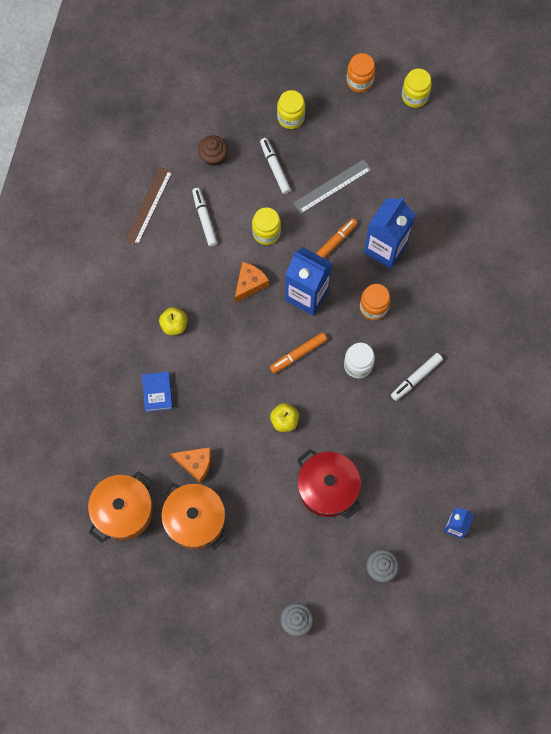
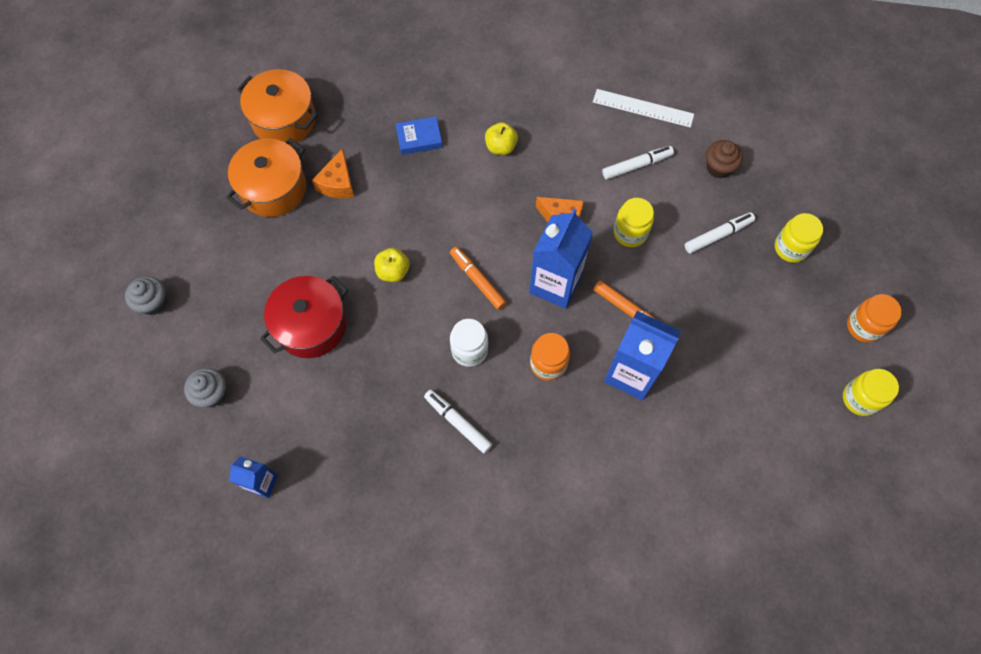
camera: 85 degrees right, 5 degrees down
brown ruler [125,167,173,246] -> white ruler [593,89,694,128]
grey ruler [293,159,371,214] -> none

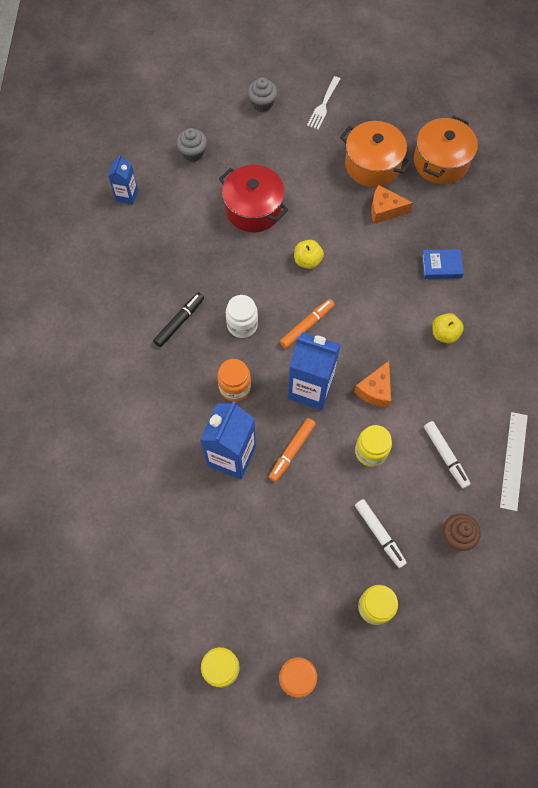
camera: 85 degrees right, 0 degrees up
blue book [395,117,442,155] -> blue book turned 75 degrees counterclockwise [422,249,464,279]
white marker [424,389,492,454] -> black marker [153,292,204,347]
none -> white fork [307,76,340,130]

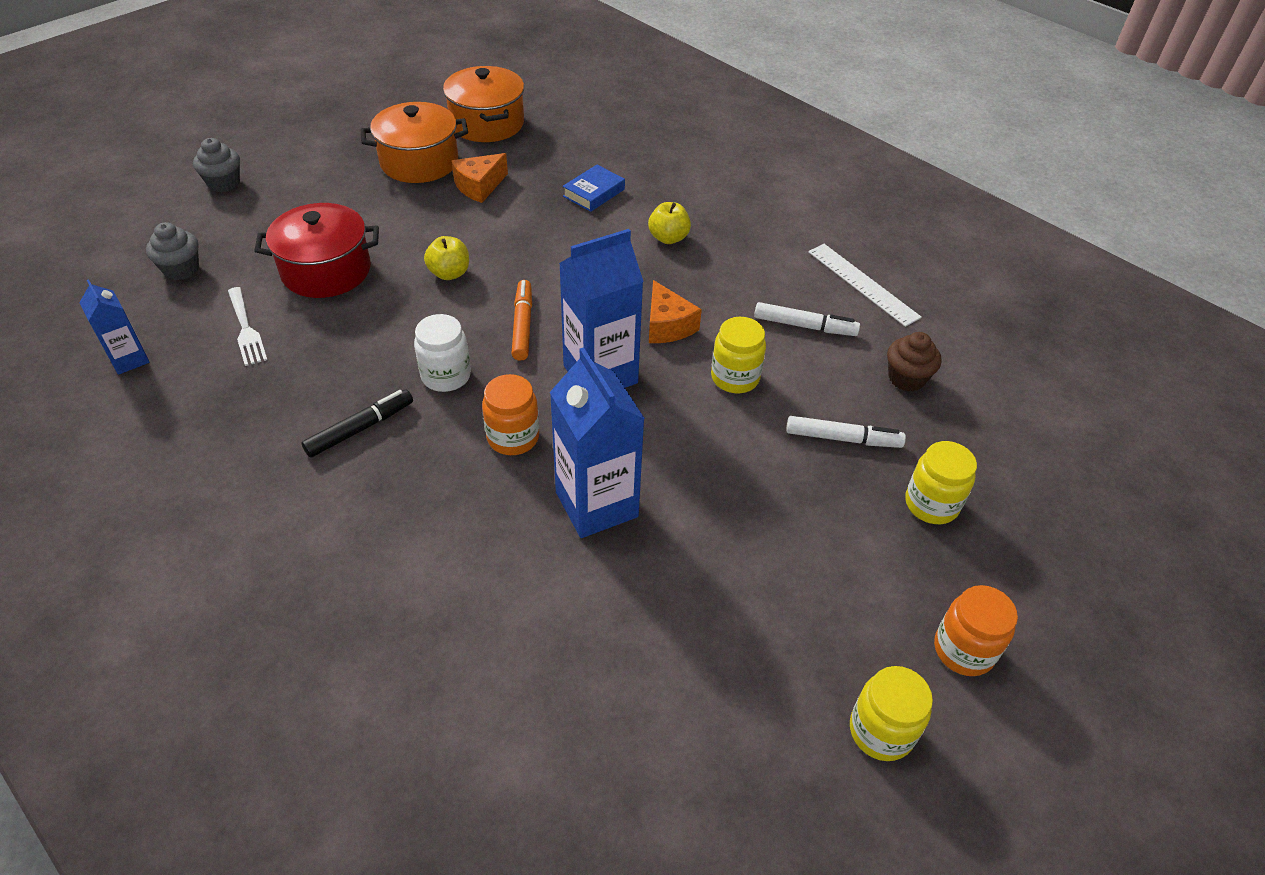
camera: 50 degrees left, 20 degrees down
black marker [153,292,204,347] -> black marker turned 60 degrees clockwise [302,390,413,458]
orange marker [269,418,316,482] -> none
white fork [307,76,340,130] -> white fork moved to [228,287,267,366]

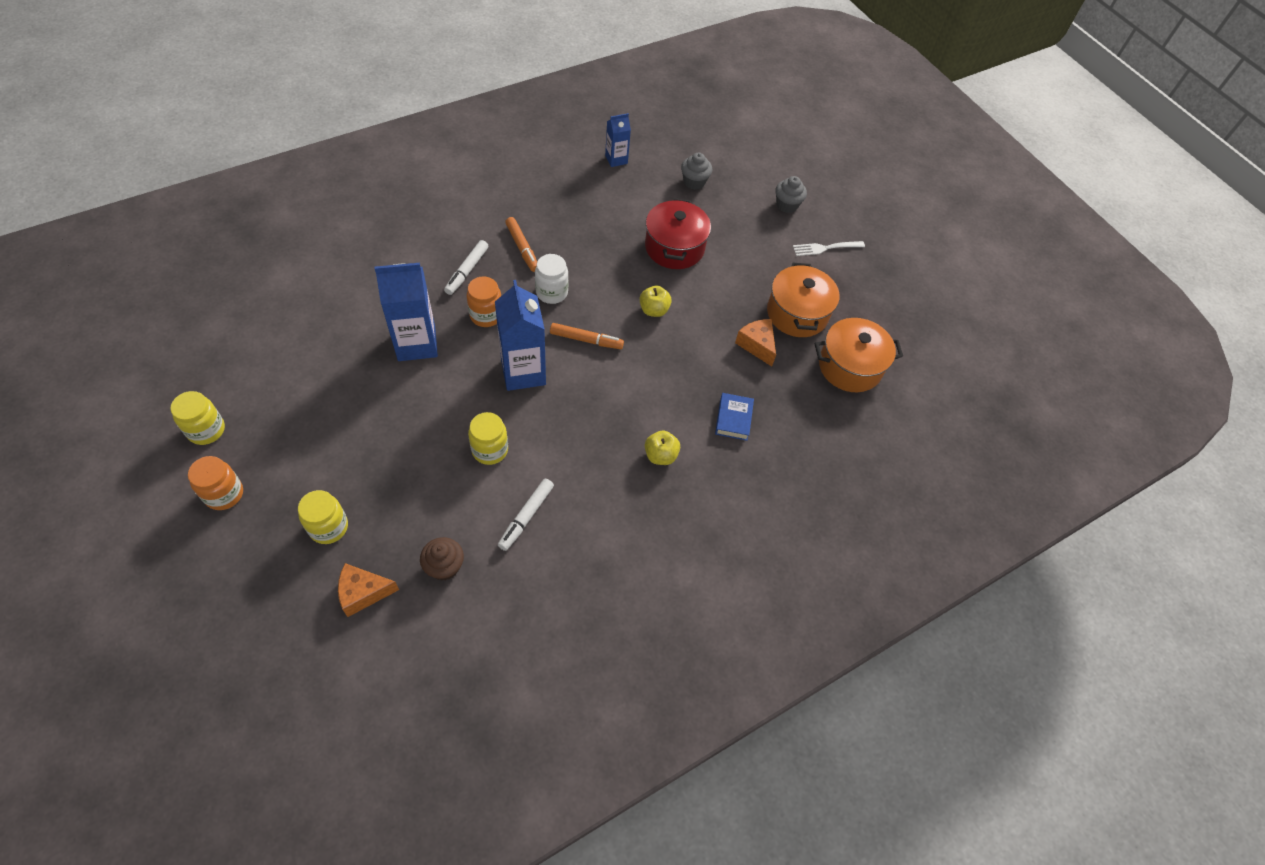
camera: 100 degrees right, 10 degrees up
white fork [228,287,267,366] -> white fork moved to [793,241,865,256]
black marker [302,390,413,458] -> orange marker [505,217,537,272]
blue book [563,165,625,212] -> blue book turned 45 degrees clockwise [715,393,754,441]
orange cheese [649,280,702,343] -> orange cheese moved to [338,563,399,617]
white marker [786,416,906,448] -> white marker moved to [444,240,488,295]
white ruler [808,244,922,327] -> none

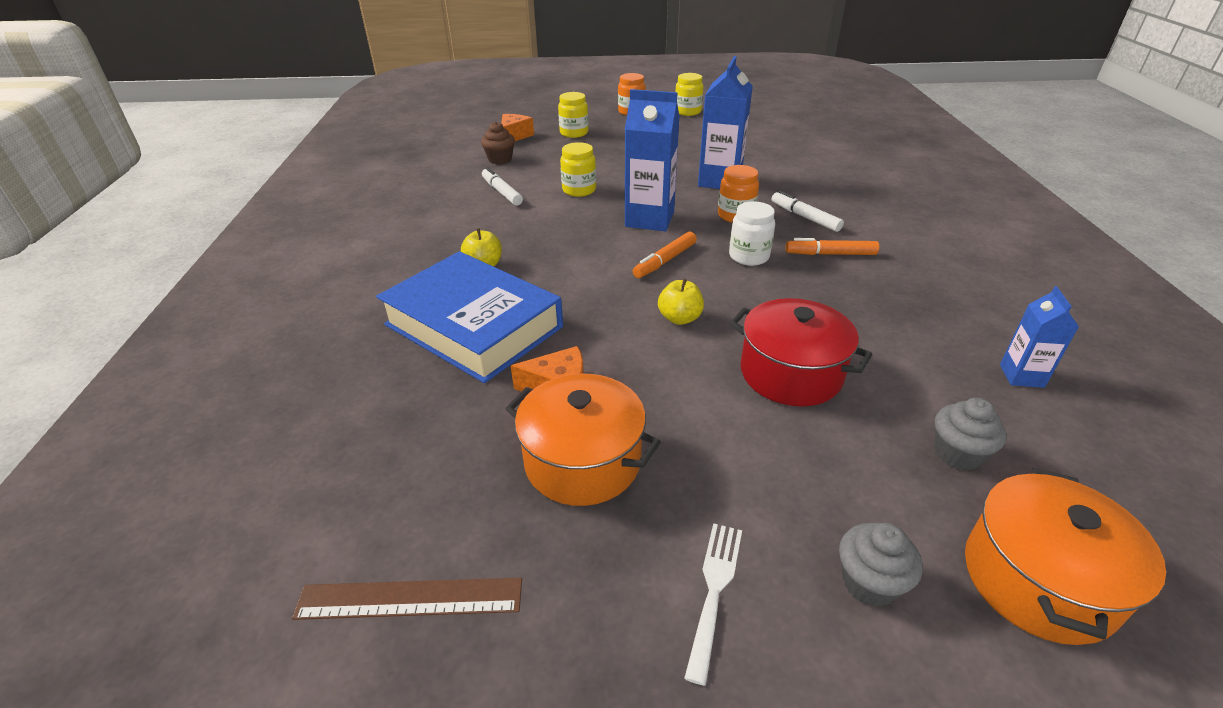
camera: 125 degrees right, 20 degrees down
blue book [715,393,754,441] -> blue book [376,251,563,383], size x2.50
orange pot [814,318,903,392] -> orange pot moved to [965,467,1166,645]
none -> brown ruler [292,578,522,620]

